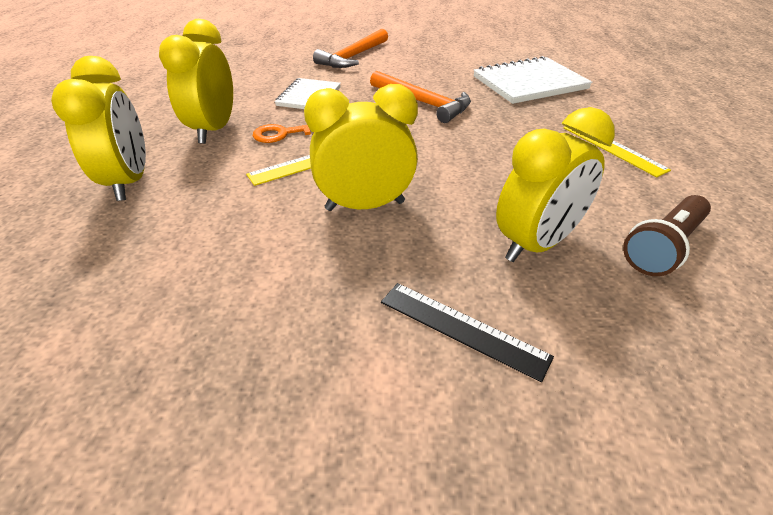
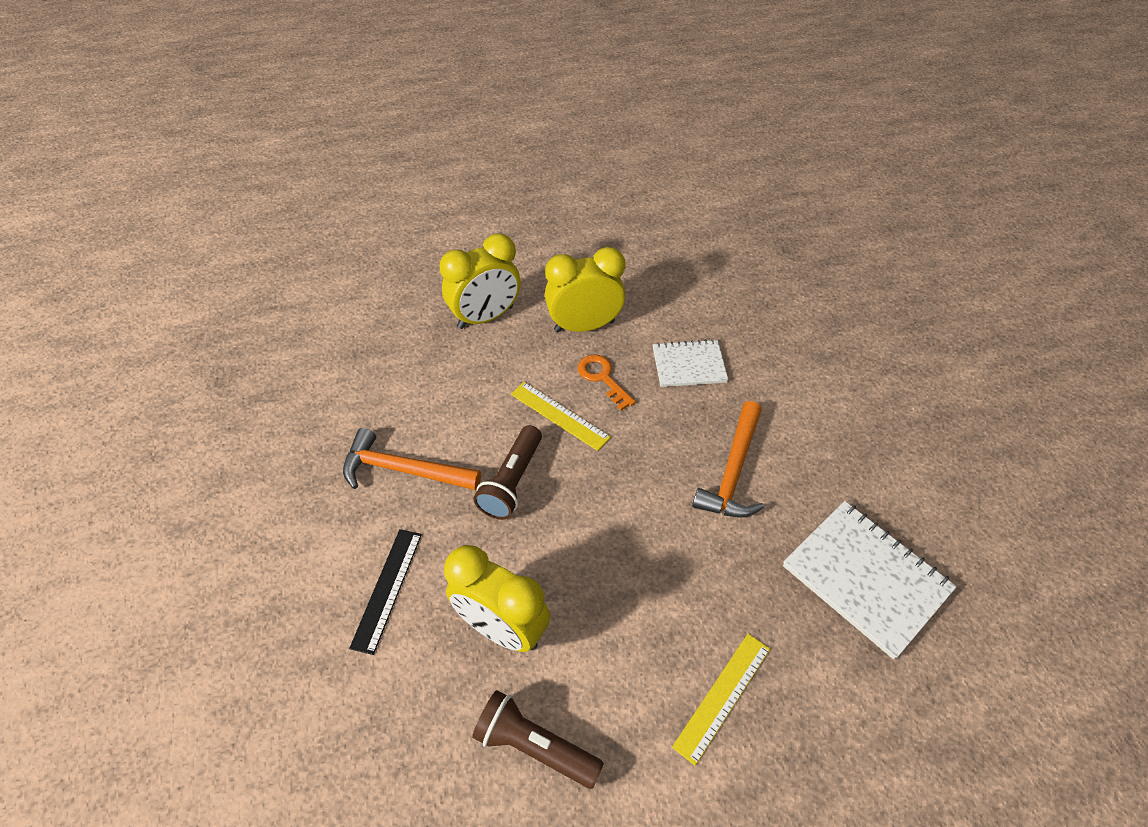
camera: 70 degrees right, 10 degrees up
yellow clock [304,84,418,211] -> brown flashlight [473,425,542,520]
orange hammer [313,29,388,68] -> orange hammer moved to [343,428,481,490]

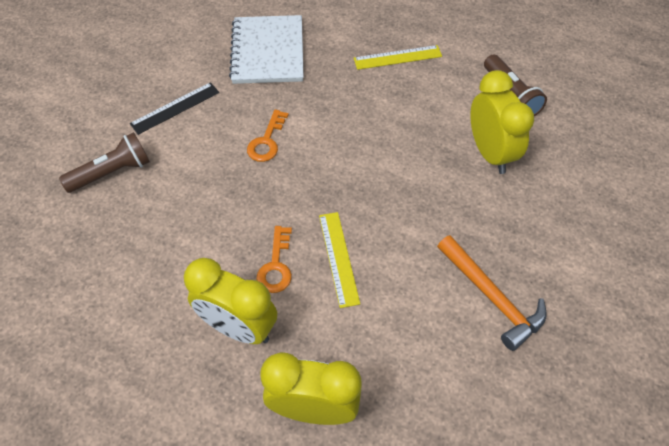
camera: 140 degrees left, 5 degrees up
black ruler [349,529,422,655] -> black ruler moved to [130,82,219,135]
brown flashlight [473,425,542,520] -> brown flashlight moved to [59,132,150,193]
white notebook [653,339,728,387] -> none
orange hammer [692,401,764,518] -> orange key [247,109,289,162]

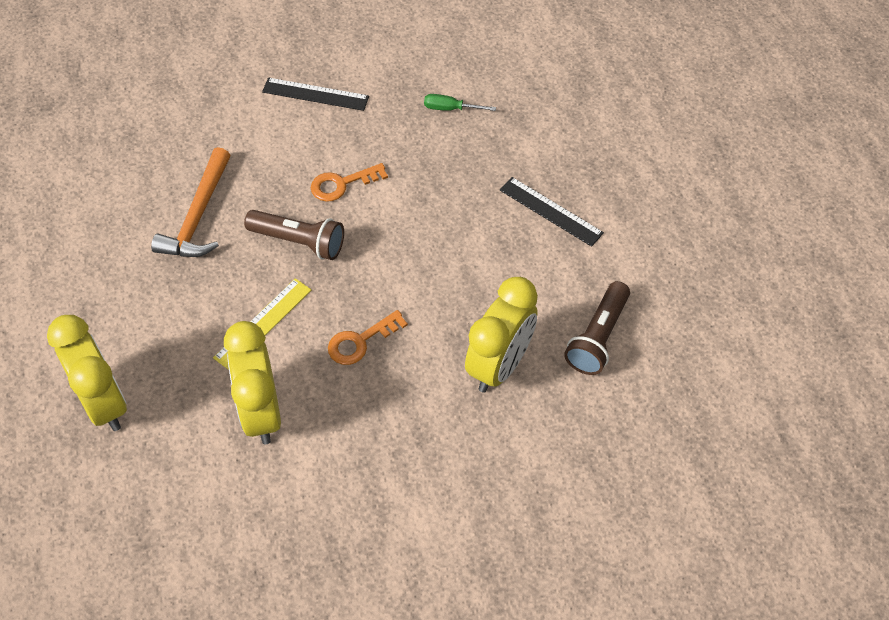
camera: 50 degrees right, 0 degrees up
brown flashlight [59,132,150,193] -> brown flashlight moved to [244,210,344,260]
yellow clock [184,258,277,344] -> yellow clock moved to [224,321,281,444]
white notebook [229,15,304,84] -> green screwdriver [424,94,496,111]
orange key [256,226,292,293] -> orange key moved to [328,310,408,365]
yellow ruler [354,45,442,70] -> black ruler [500,177,604,247]
orange hammer [437,235,547,351] -> orange hammer moved to [151,147,231,257]

